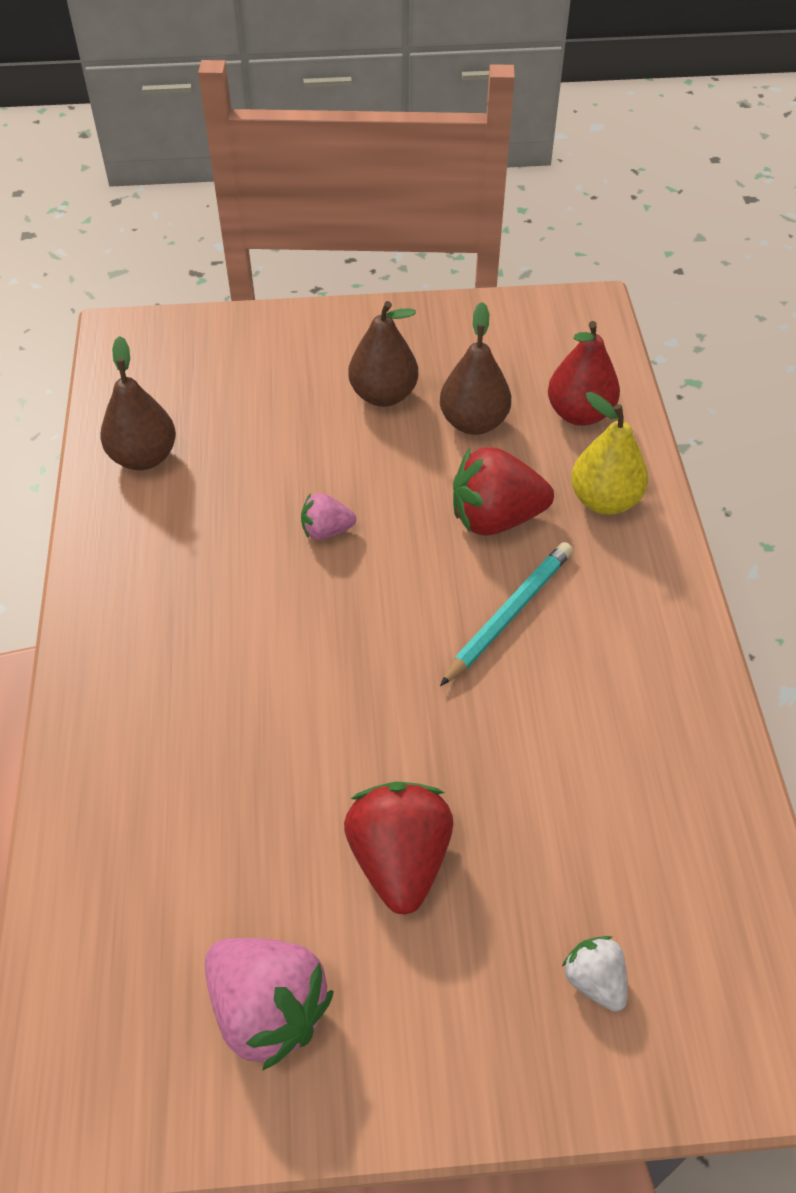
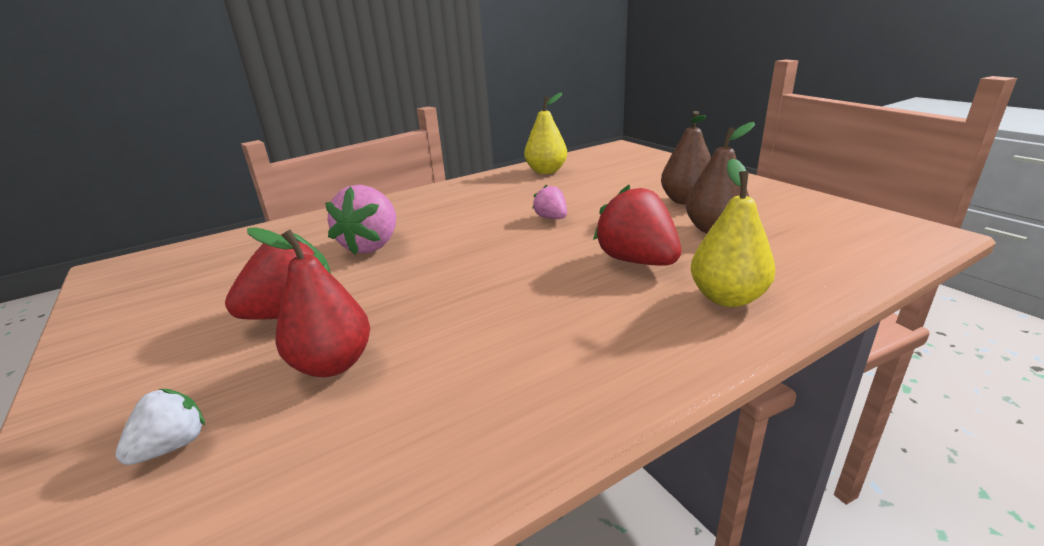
camera: 65 degrees right, 25 degrees down
brown pear [101,336,176,470] -> yellow pear [524,92,567,174]
pink strawberry [205,938,334,1071] -> pink strawberry moved to [325,185,396,255]
turquoise pencil [440,542,573,686] -> none
red pear [548,321,620,426] -> red pear moved to [247,227,370,377]

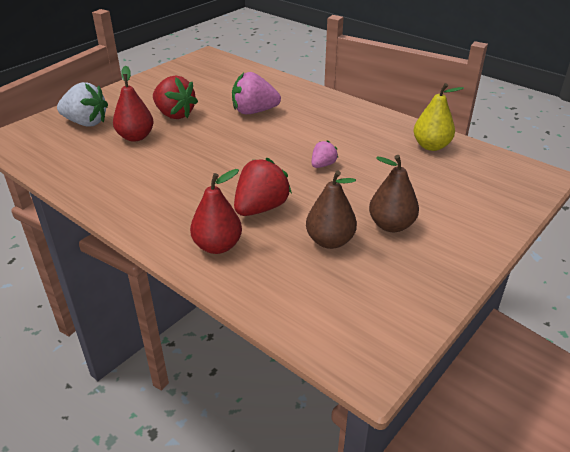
camera: 70 degrees right, 10 degrees up
white strawberry [116,389,205,465] -> white strawberry [57,82,108,126], size x1.86
yellow pear [691,158,776,307] -> red pear [190,169,242,254]

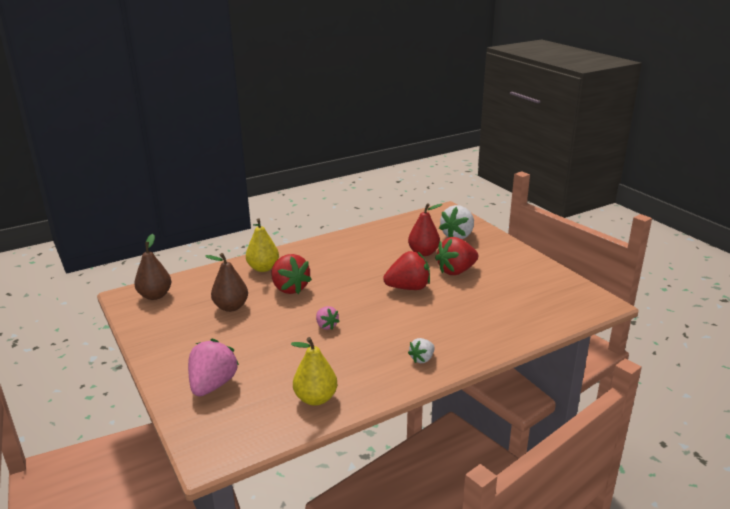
camera: 110 degrees right, 10 degrees down
red pear [190,169,242,254] -> yellow pear [246,218,279,272]
pink strawberry [232,72,281,114] -> pink strawberry moved to [188,339,239,396]
brown pear [369,155,419,232] -> brown pear moved to [134,234,171,300]
none -> red strawberry [383,251,430,290]
none -> white strawberry [408,338,435,363]

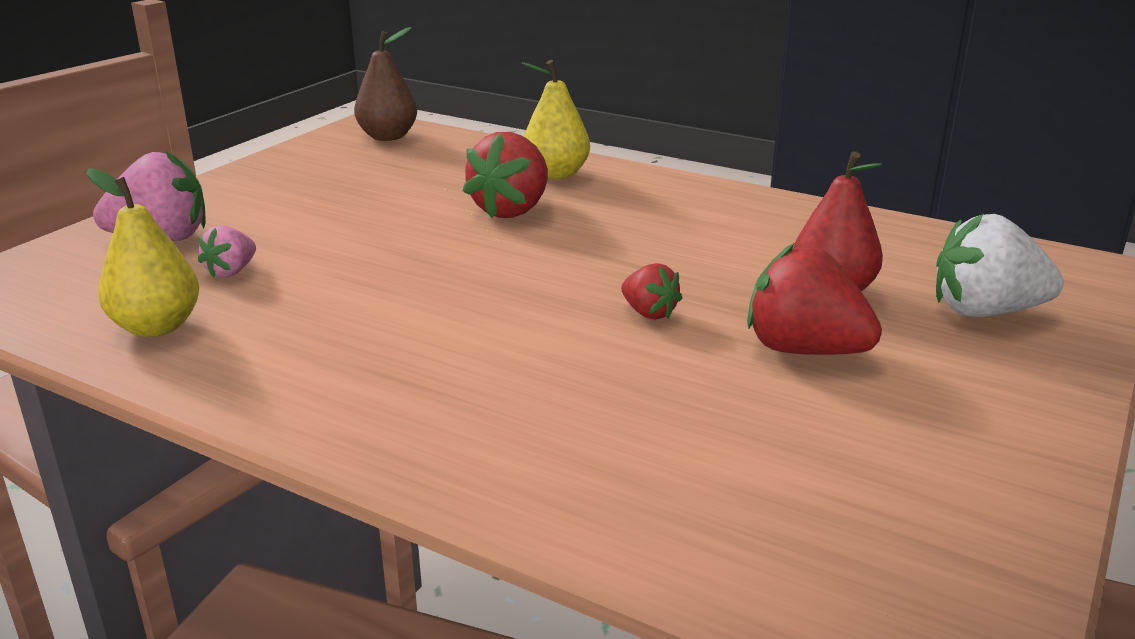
camera: 60 degrees right, 0 degrees up
brown pear [205,253,248,312] -> none
pink strawberry [316,306,340,330] -> pink strawberry moved to [198,225,256,278]
red strawberry [383,251,430,290] -> red strawberry [621,263,683,320], size x0.54
white strawberry [408,338,435,363] -> none

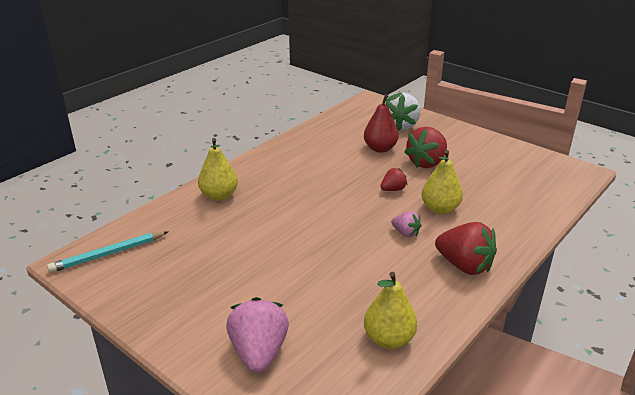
camera: 80 degrees left, 5 degrees up
pink strawberry [198,225,256,278] -> pink strawberry moved to [391,211,422,237]
brown pear [354,27,417,141] -> turquoise pencil [47,231,168,273]
red strawberry [463,132,548,218] -> red strawberry moved to [435,222,497,275]
none -> yellow pear [421,150,463,214]

